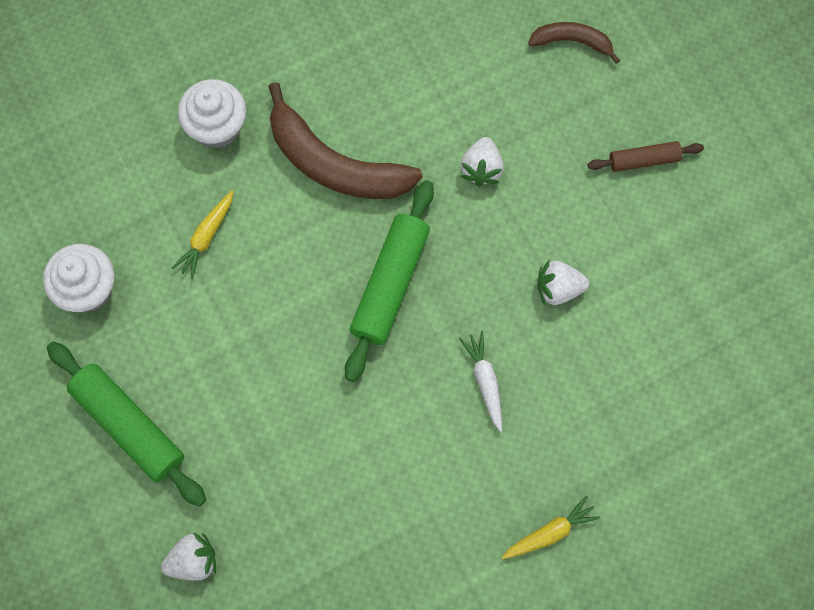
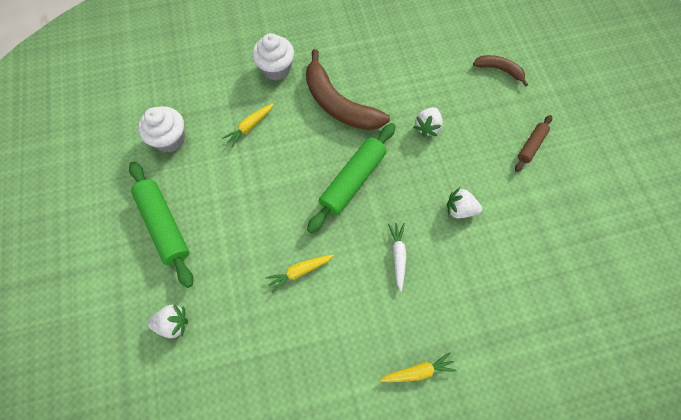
camera: 15 degrees right, 5 degrees down
brown rolling pin [588,141,704,172] -> brown rolling pin turned 60 degrees counterclockwise [515,115,552,172]
none -> yellow carrot [265,255,334,293]

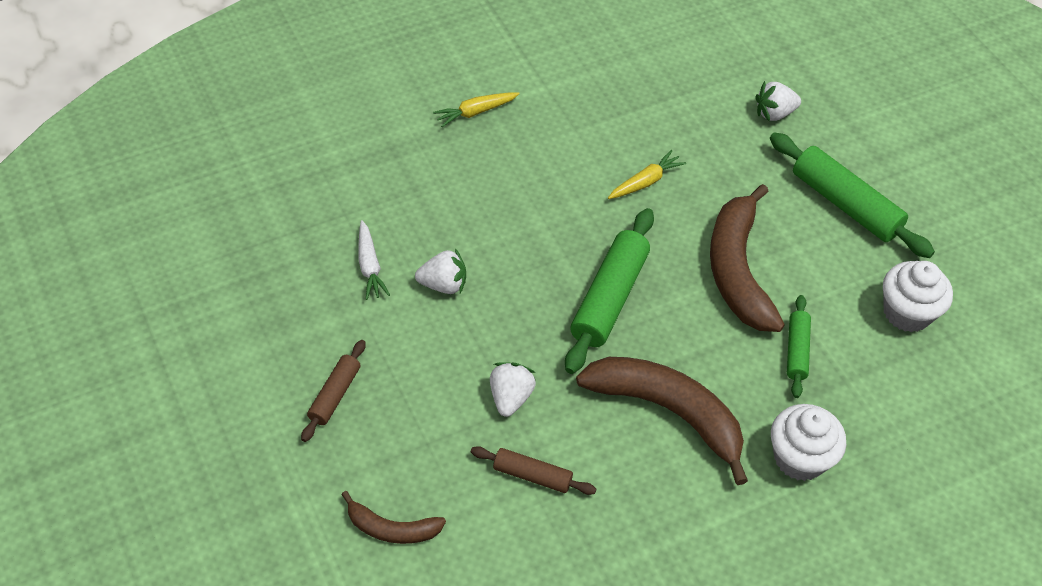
camera: 165 degrees right, 15 degrees down
yellow carrot [222,103,274,148] -> green rolling pin [787,295,811,398]
white carrot [388,223,407,292] -> white carrot moved to [358,220,390,300]
none -> brown rolling pin [471,446,596,495]
none -> brown banana [710,184,785,332]

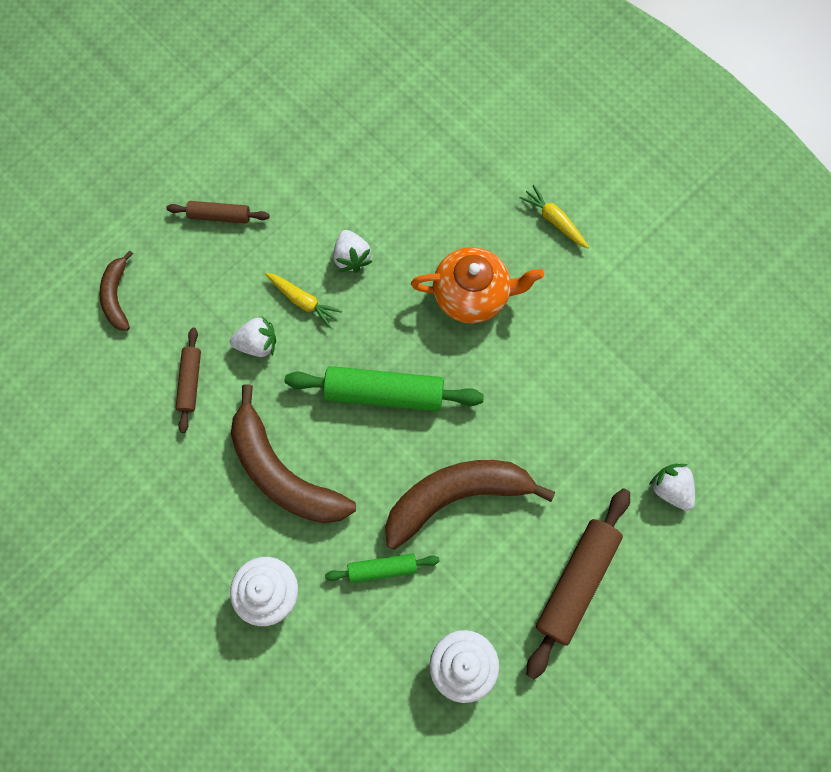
camera: 75 degrees right, 20 degrees up
white carrot [358,220,390,300] -> none
brown banana [576,357,748,485] -> brown banana turned 120 degrees clockwise [231,384,356,523]
yellow carrot [608,150,686,199] -> yellow carrot moved to [265,273,342,328]
green rolling pin [770,132,935,258] -> brown rolling pin [527,488,630,680]
none -> orange teapot [411,247,544,324]

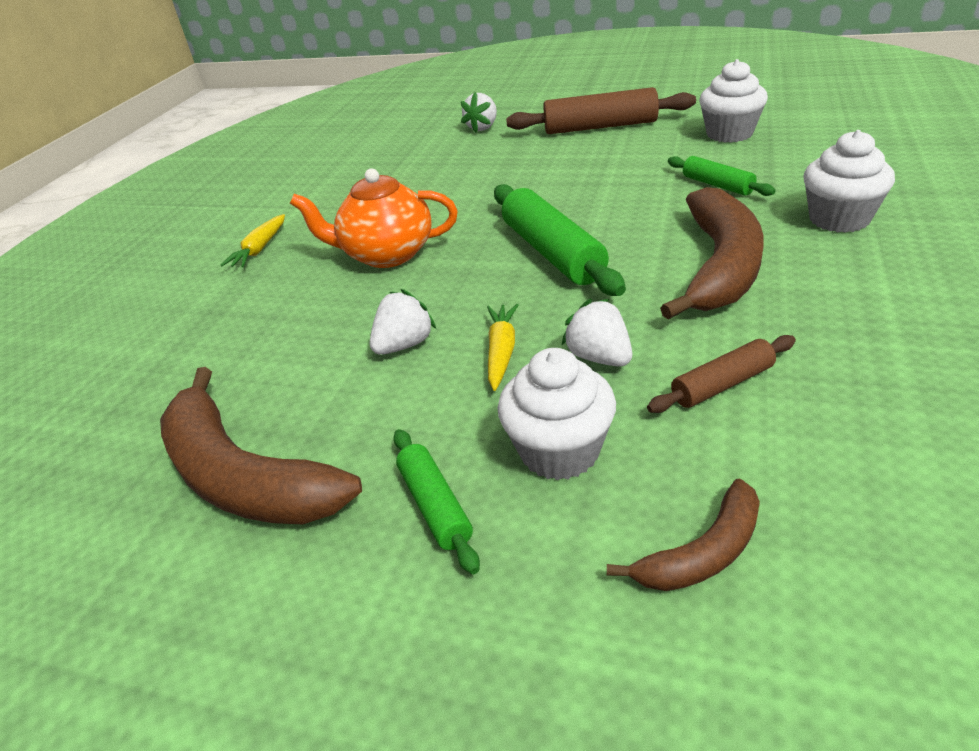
camera: 115 degrees left, 35 degrees down
brown rolling pin [166,201,270,223] -> green rolling pin [393,429,480,574]
brown banana [385,460,555,549] -> brown banana moved to [160,367,362,524]
orange teapot [411,247,544,324] -> orange teapot turned 60 degrees counterclockwise [290,168,458,268]
none -> white cupcake [498,348,616,480]

